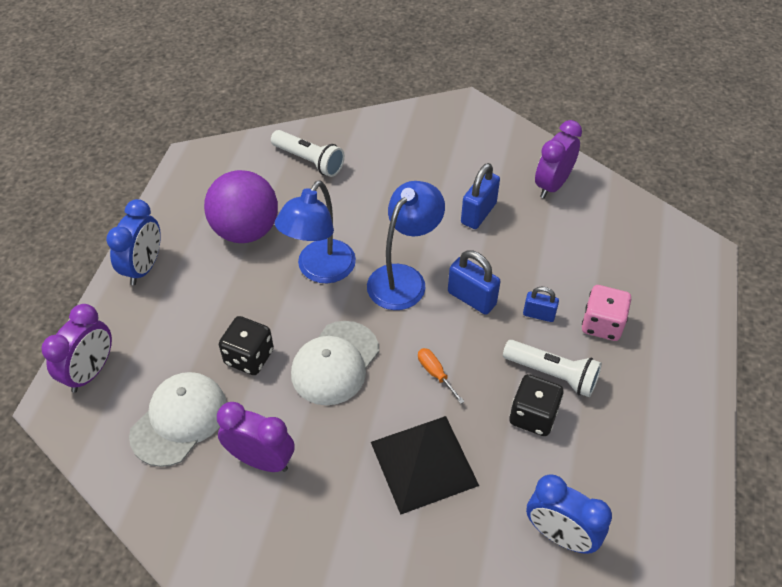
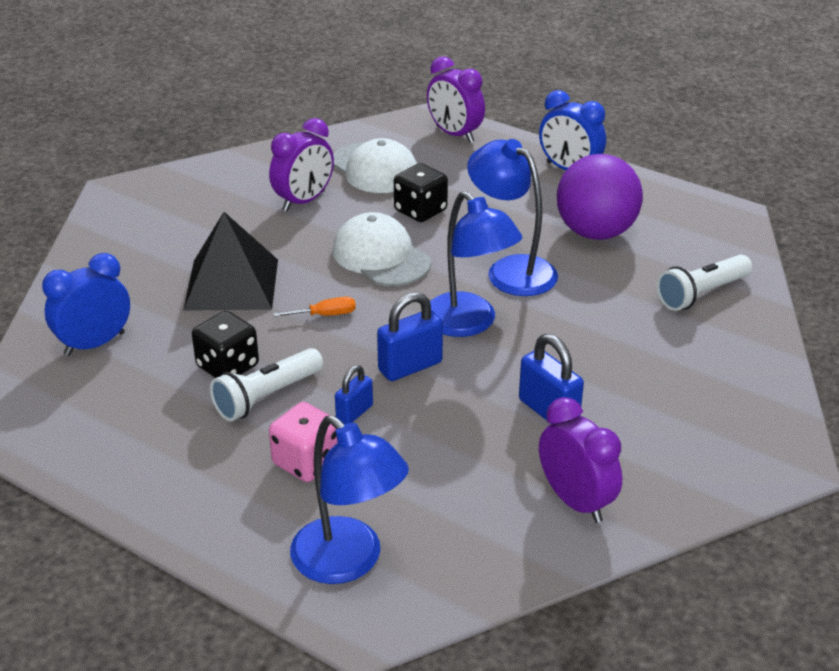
camera: 110 degrees right, 15 degrees down
none -> blue lamp [290,415,409,584]

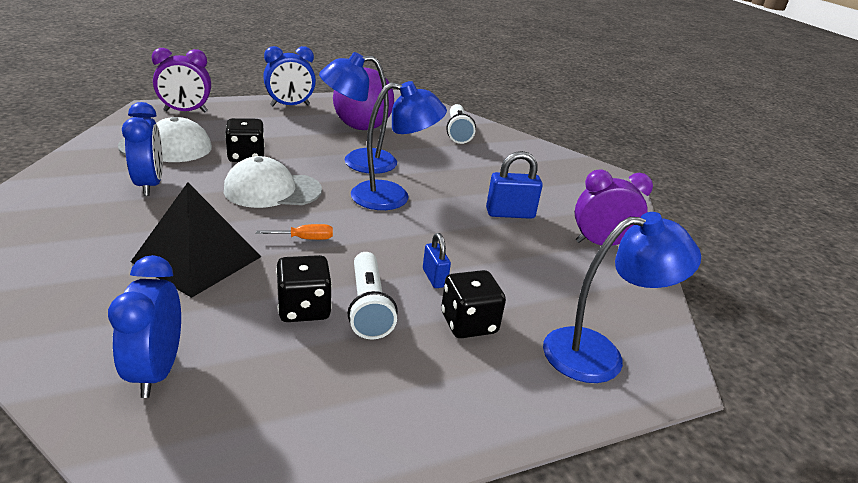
camera: 60 degrees left, 5 degrees down
purple clock [269,118,334,211] -> blue clock [122,102,163,196]
pink dice [269,402,338,482] -> black dice [441,270,506,338]
orange screwdriver [273,297,356,317] -> orange screwdriver turned 60 degrees clockwise [256,224,333,240]
blue padlock [377,292,443,381] -> none

